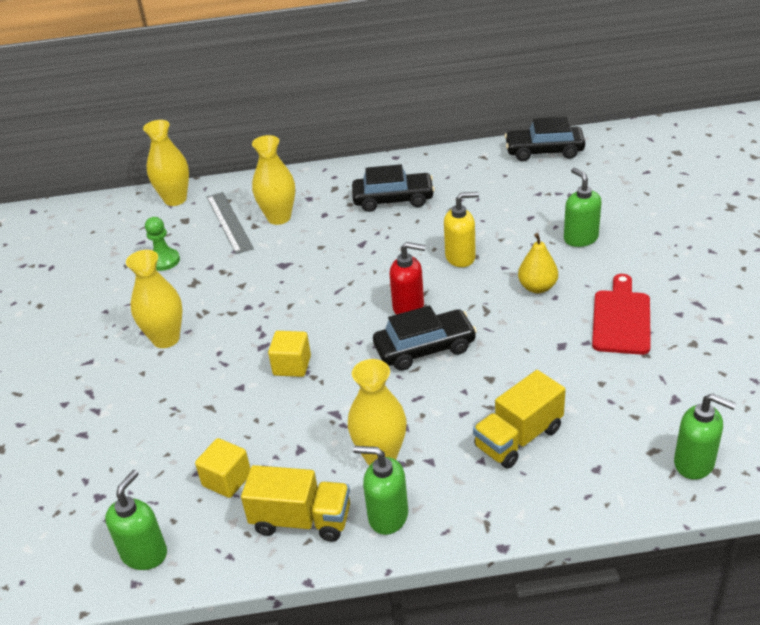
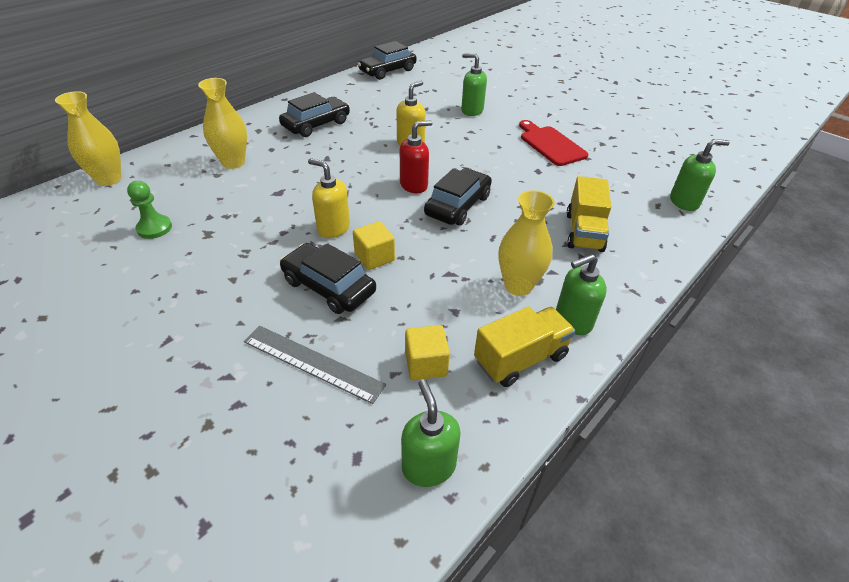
camera: 45 degrees left, 5 degrees up
yellow vase [126,250,182,348] -> none
grey ruler [207,192,254,254] -> grey ruler moved to [244,326,386,404]
yellow pear [518,233,558,293] -> none
none -> black car [280,243,376,314]
none -> yellow soap dispenser [308,158,350,238]

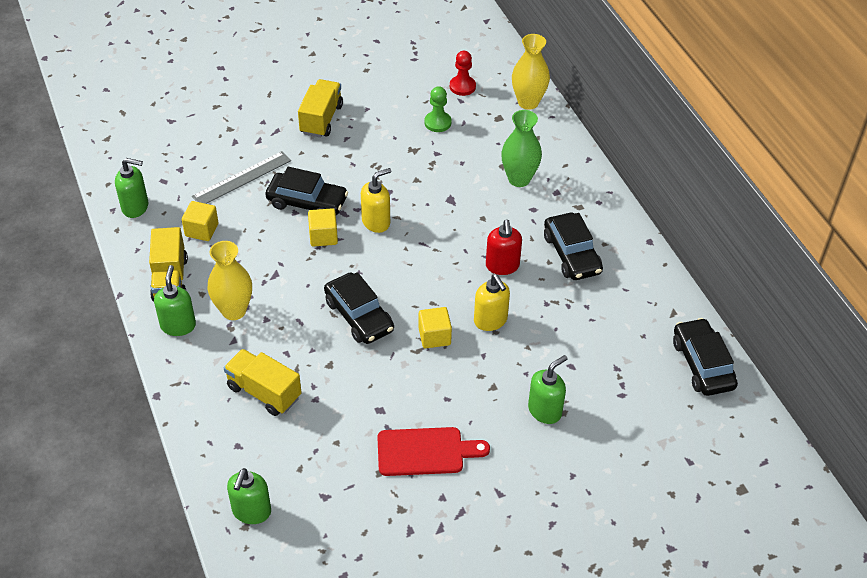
camera: 115 degrees right, 5 degrees up
yellow vase [198,78,247,169] -> green vase [501,110,542,187]
black car [280,243,376,314] -> black car turned 45 degrees clockwise [265,167,348,215]
red soap dispenser [400,120,432,193] -> red soap dispenser moved to [486,220,522,275]
none -> yellow truck [298,79,343,138]
none -> yellow cube [418,307,452,349]
none -> red pawn [450,51,476,96]

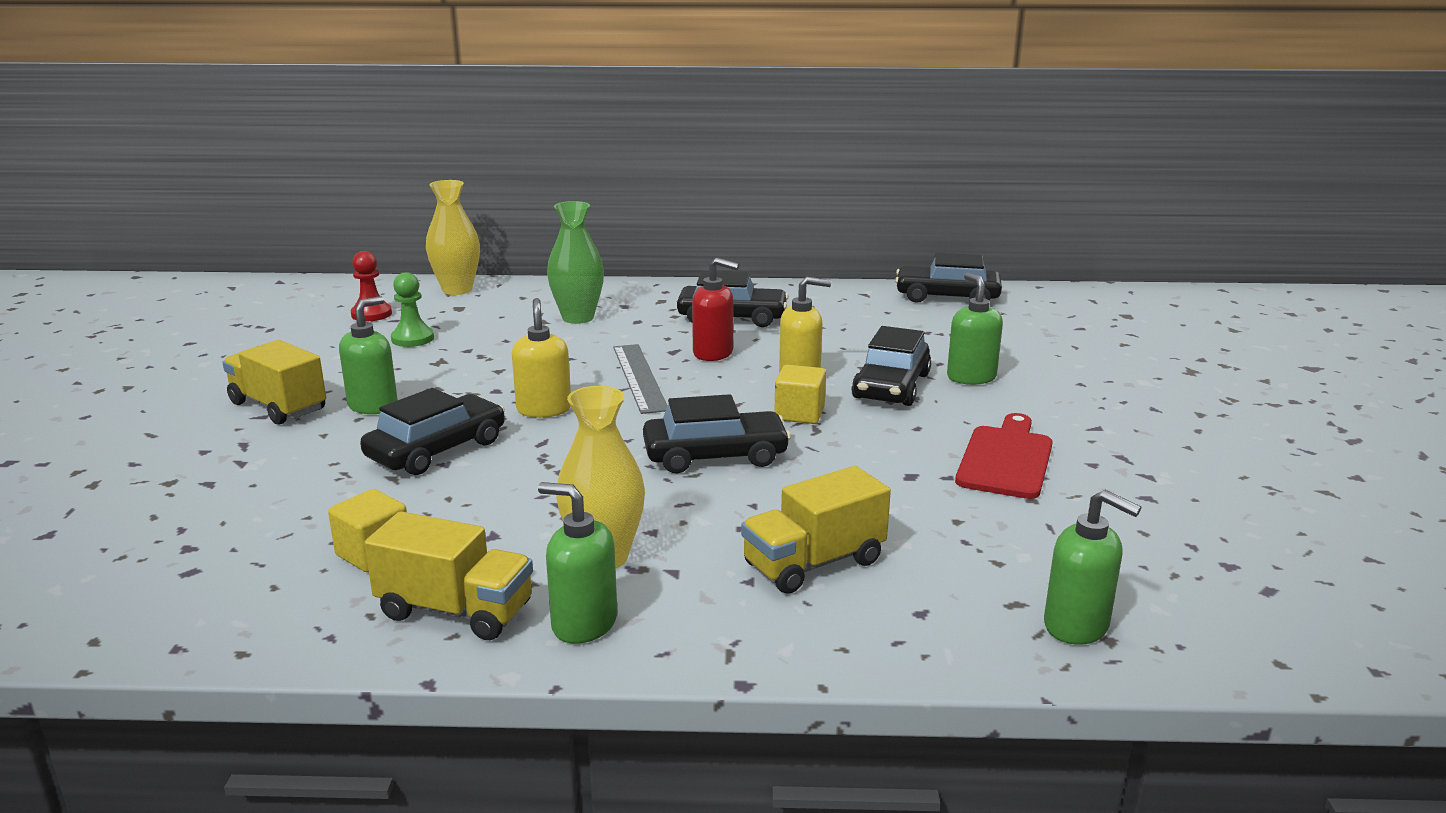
camera: 65 degrees left, 25 degrees down
green soap dispenser [115,158,148,218] -> green soap dispenser moved to [339,296,398,414]
grey ruler [192,151,291,204] -> grey ruler moved to [613,344,667,414]
yellow cube [308,208,338,247] -> none
none -> black car [852,326,931,406]

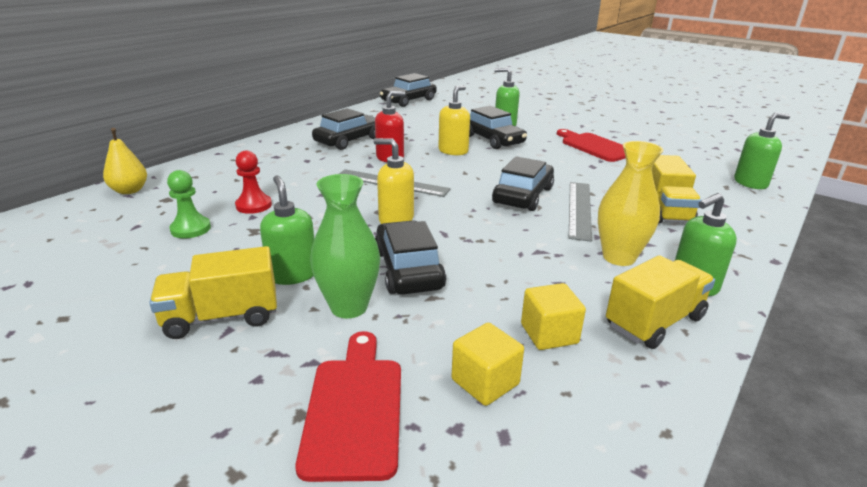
camera: 55 degrees left, 5 degrees up
red pawn [350,251,392,321] -> red pawn moved to [235,150,272,214]
yellow vase [426,180,480,295] -> yellow pear [103,128,147,194]
green vase [547,201,604,324] -> green vase moved to [310,174,380,318]
yellow cube [774,365,826,424] -> yellow cube moved to [452,323,524,406]
none -> red cutting board [296,331,401,482]
none -> grey ruler [569,182,592,242]

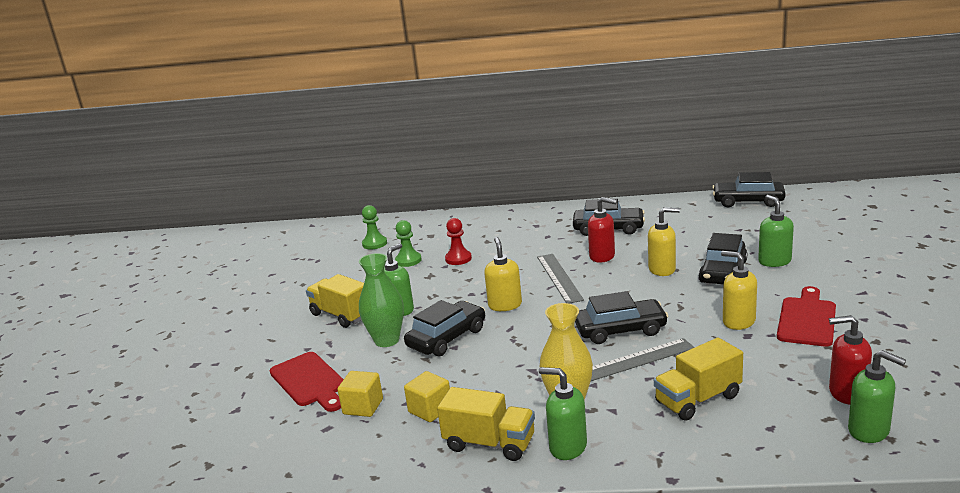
camera: 60 degrees right, 5 degrees down
yellow pear [103,128,147,194] -> none
red cutting board [296,331,401,482] -> red cutting board turned 90 degrees clockwise [270,352,344,412]
none -> green pawn [362,205,387,250]
none -> yellow soap dispenser [721,251,757,330]
none -> red soap dispenser [829,315,872,405]

